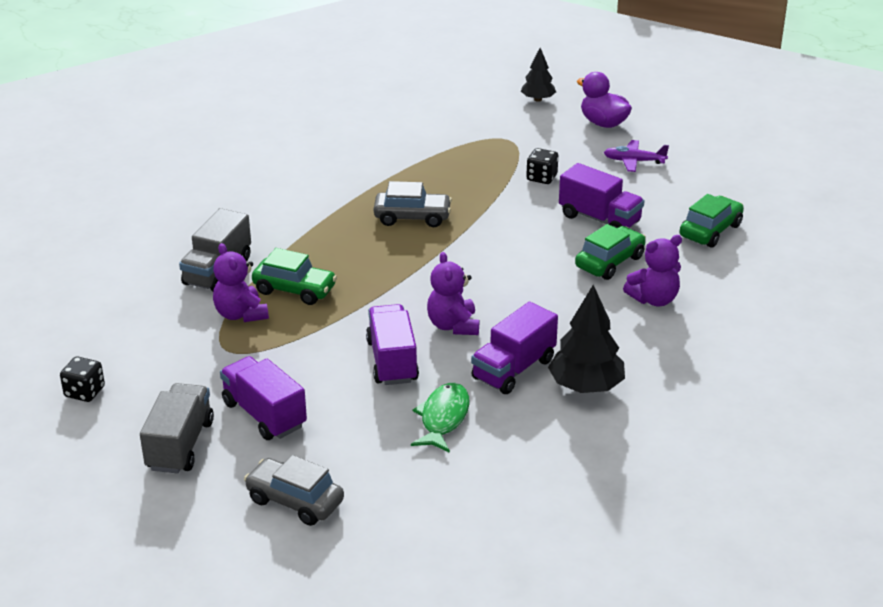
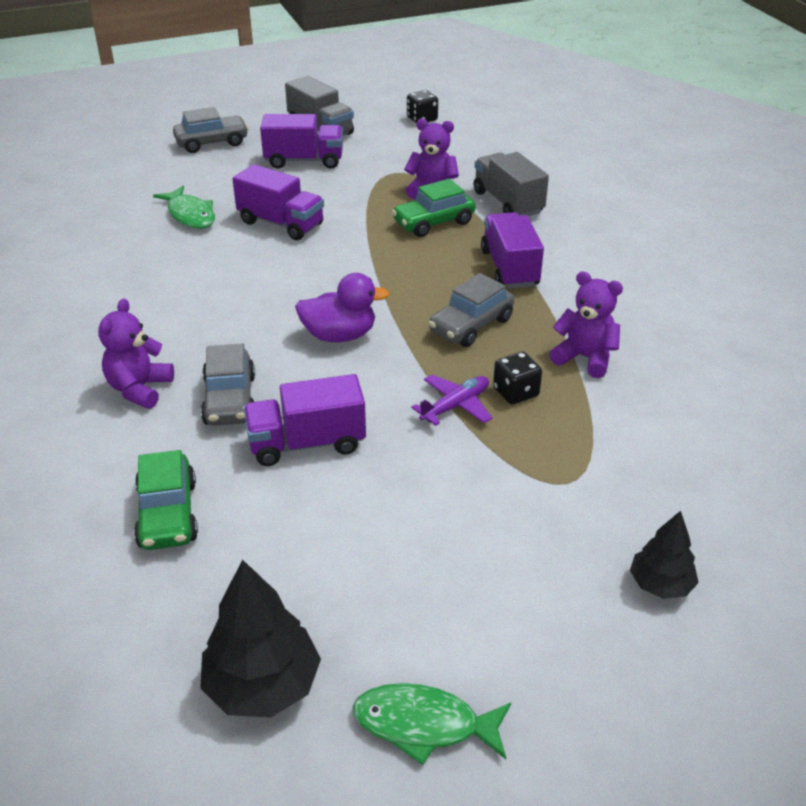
camera: 130 degrees right, 5 degrees up
purple teddy bear [427,252,479,335] -> purple teddy bear moved to [549,271,623,378]
purple truck [471,302,558,394] -> purple truck moved to [481,212,544,289]
black dice [526,148,558,184] -> black dice moved to [493,351,542,405]
black tree [548,285,625,393] -> black tree moved to [200,560,321,718]
green car [575,224,646,280] -> grey car [201,343,255,426]
purple duck [577,72,632,128] -> purple duck moved to [295,273,390,342]
purple plane [604,140,669,172] -> purple plane moved to [411,375,492,426]
none -> green fish [353,683,511,765]

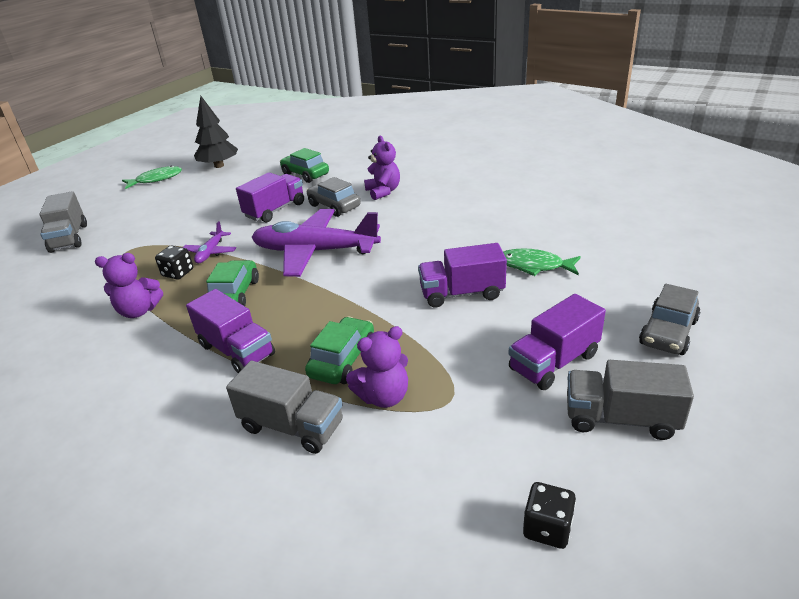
camera: 145 degrees right, 5 degrees down
purple duck [295,273,390,342] -> purple plane [252,209,381,277]
grey car [428,273,514,347] -> green car [206,260,259,306]
black tree [630,511,699,599] -> grey truck [39,191,87,253]

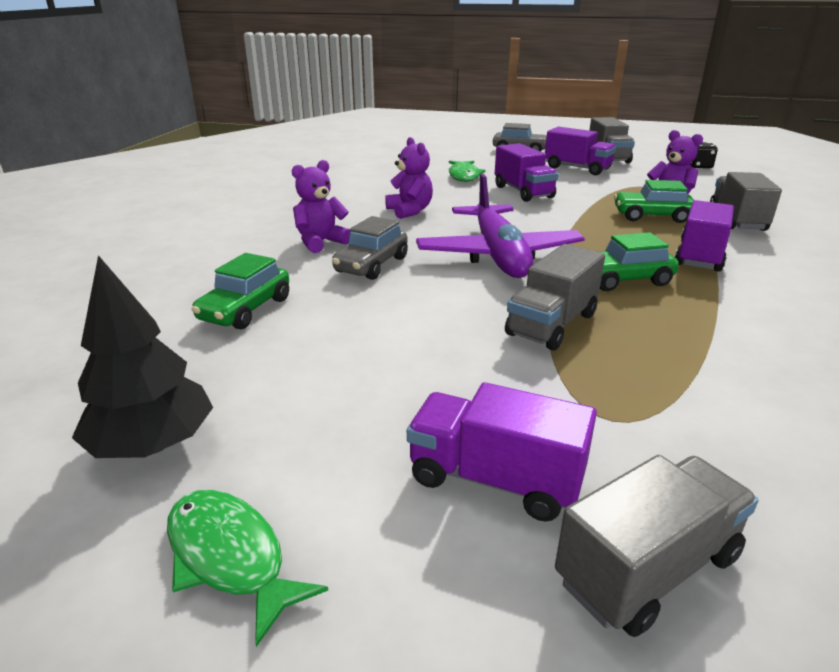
camera: 110 degrees left, 5 degrees down
purple teddy bear [95,253,163,318] -> purple teddy bear moved to [385,137,433,219]
black dice [155,245,193,280] -> none
purple plane [183,221,236,264] -> grey truck [505,244,605,351]
purple truck [236,172,304,223] -> purple truck moved to [407,382,597,522]

